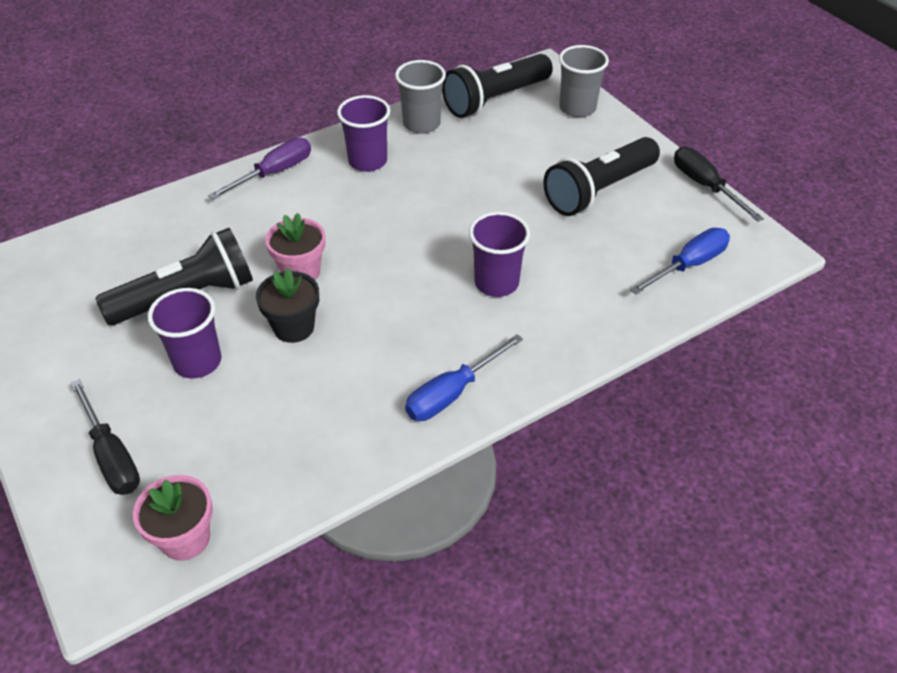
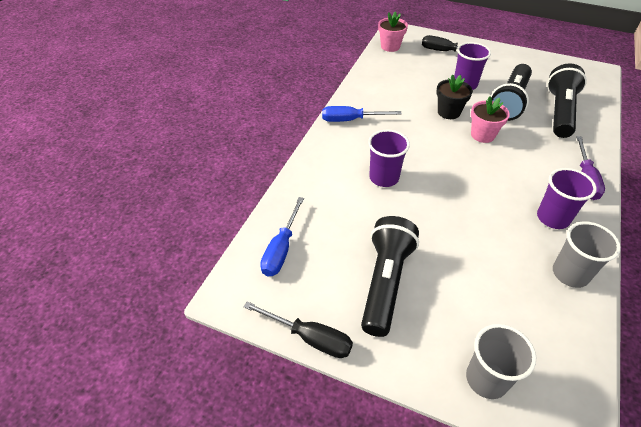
camera: 145 degrees right, 0 degrees up
blue screwdriver [405,334,523,421] -> blue screwdriver turned 105 degrees counterclockwise [322,106,402,122]
black flashlight [442,54,553,118] -> black flashlight moved to [547,63,587,138]

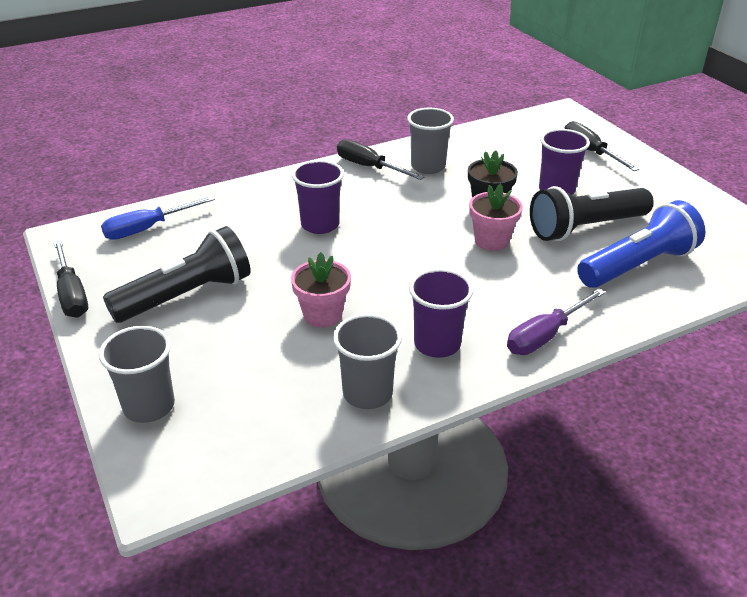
camera: 40 degrees right, 10 degrees down
blue screwdriver [322,106,402,122] -> black screwdriver [337,139,424,180]
pink flower pot [378,12,408,52] -> pink flower pot moved to [291,252,351,328]
black flashlight [547,63,587,138] -> blue flashlight [577,200,705,288]
none -> grey cup [407,108,454,174]

